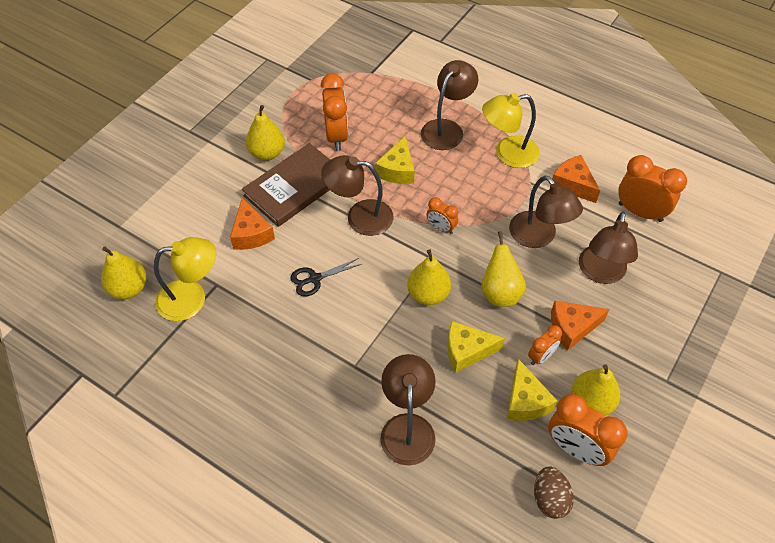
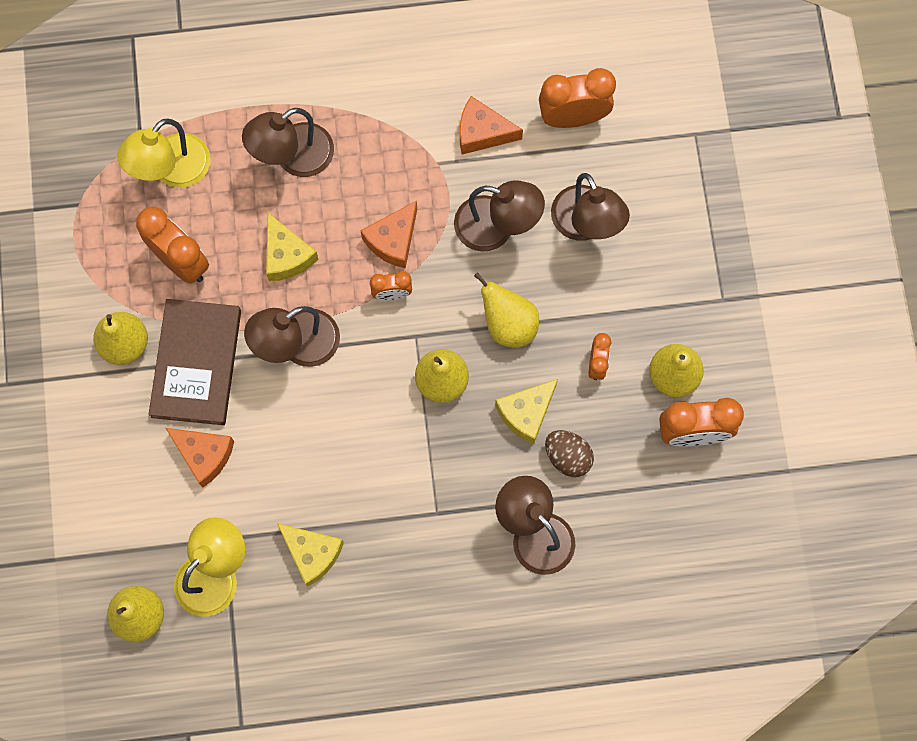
camera: 40 degrees left, 20 degrees up
black scissors [291,258,361,296] -> none
brown lamp [421,60,478,150] -> brown lamp turned 120 degrees counterclockwise [242,108,334,177]
yellow lamp [482,93,540,168] -> yellow lamp moved to [117,118,210,188]
yellow cheese [507,359,557,421] -> yellow cheese moved to [277,523,344,587]
brown egg [534,466,574,519] -> brown egg moved to [545,430,594,477]
orange cheese [551,301,610,350] -> orange cheese moved to [360,201,417,269]

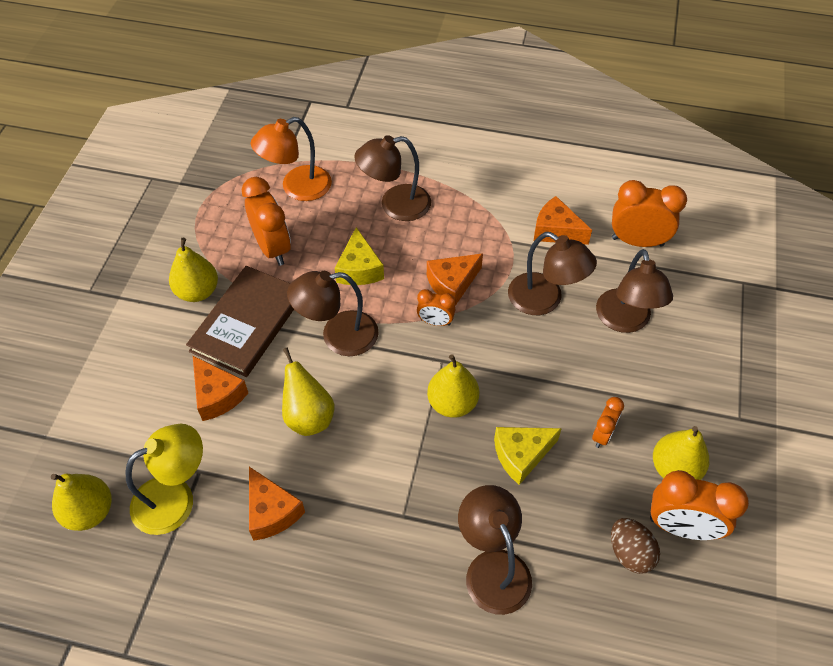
camera: 20 degrees right, 20 degrees down
yellow lamp [117,118,210,188] -> orange lamp [251,117,332,201]
yellow cheese [277,523,344,587] -> orange cheese [249,467,305,541]
yellow pear [474,272,539,348] -> yellow pear moved to [282,348,334,436]
brown egg [545,430,594,477] -> brown egg moved to [611,518,660,574]

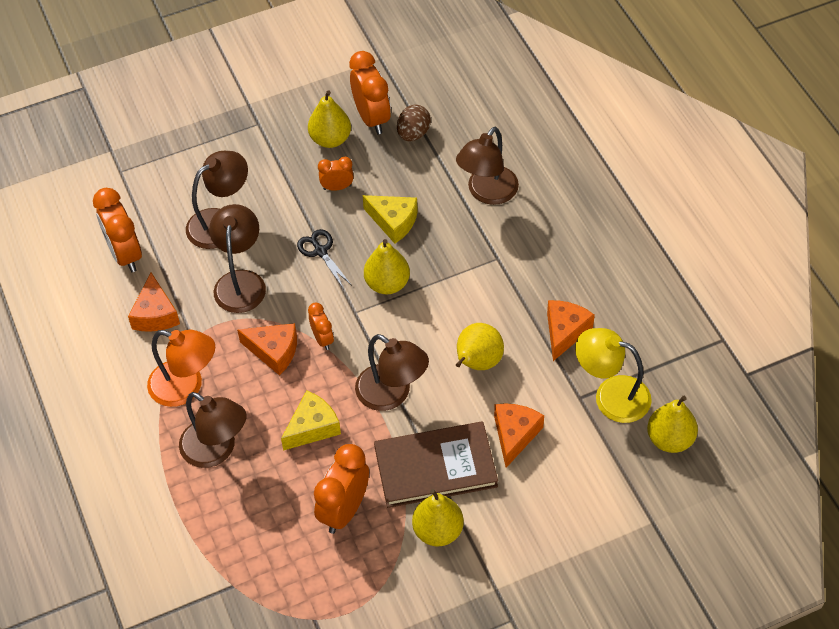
camera: 125 degrees left, 0 degrees up
orange lamp [251,117,332,201] -> orange lamp moved to [147,330,215,407]
none -> black scissors [297,229,351,289]

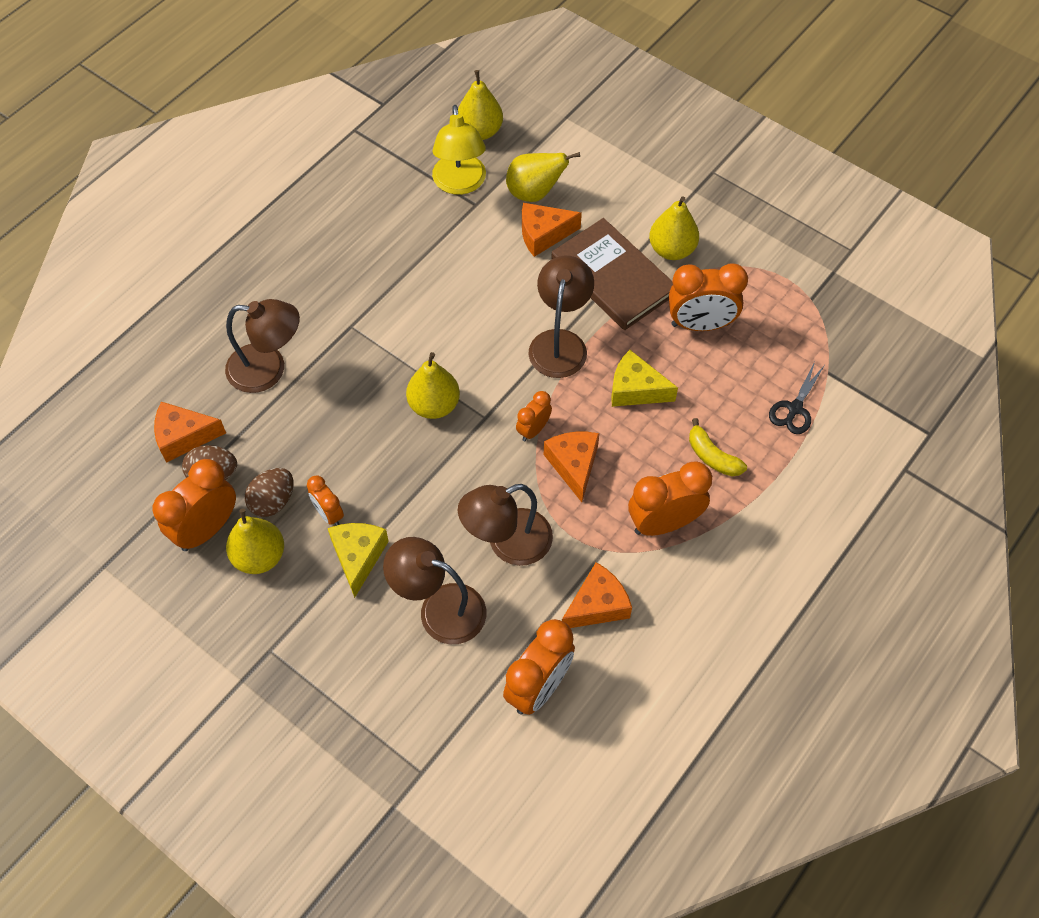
camera: 120 degrees left, 5 degrees up
orange lamp [147,330,215,407] -> orange clock [628,462,712,536]
brown lamp [179,392,246,468] -> yellow banana [689,418,747,476]
black scissors [297,229,351,289] -> black scissors moved to [769,362,825,434]
yellow cheese [363,195,418,244] -> yellow cheese moved to [328,523,389,598]
yellow pear [456,323,504,370] -> yellow pear moved to [506,152,580,202]
orange cheese [547,300,595,361] -> orange cheese moved to [154,402,226,463]
none -> brown egg [245,468,293,517]

